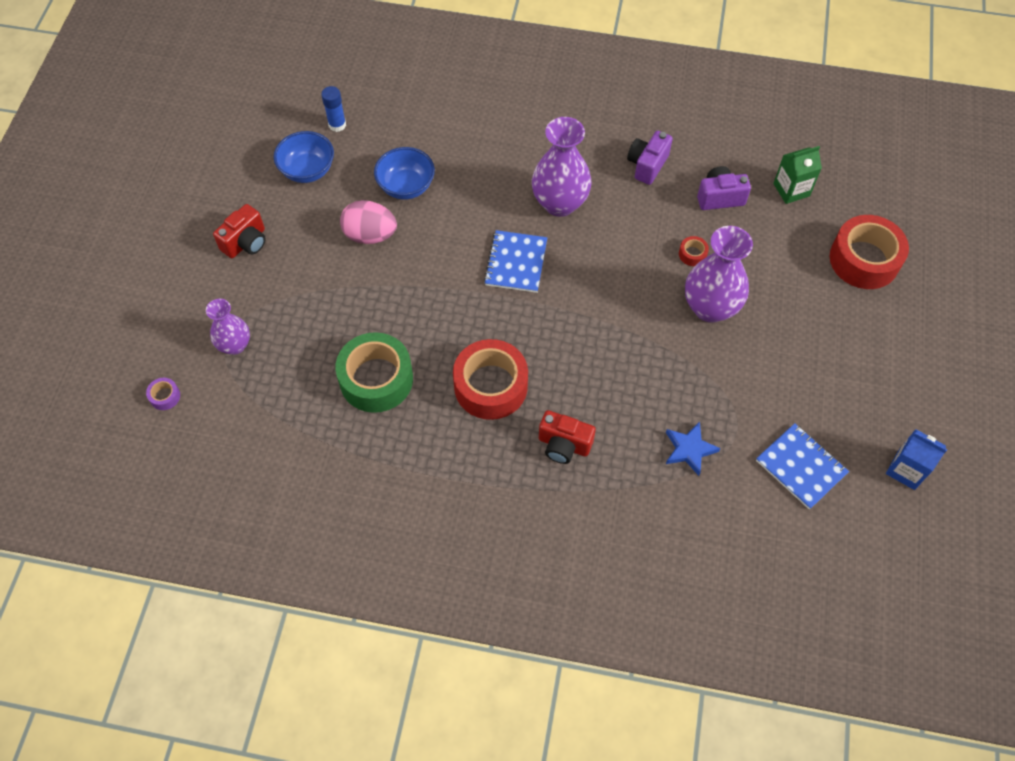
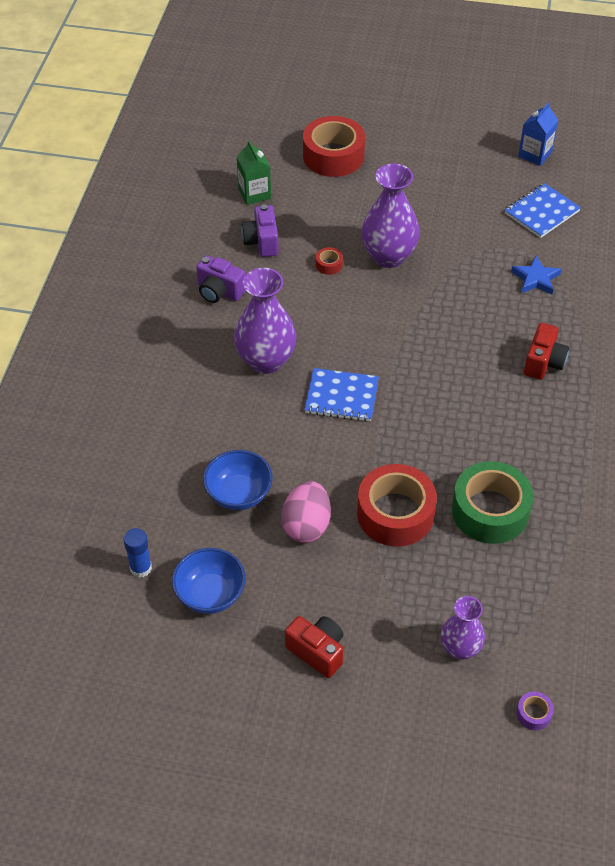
camera: 90 degrees left, 10 degrees down
red tape [453,339,528,420] -> red tape moved to [357,464,437,547]

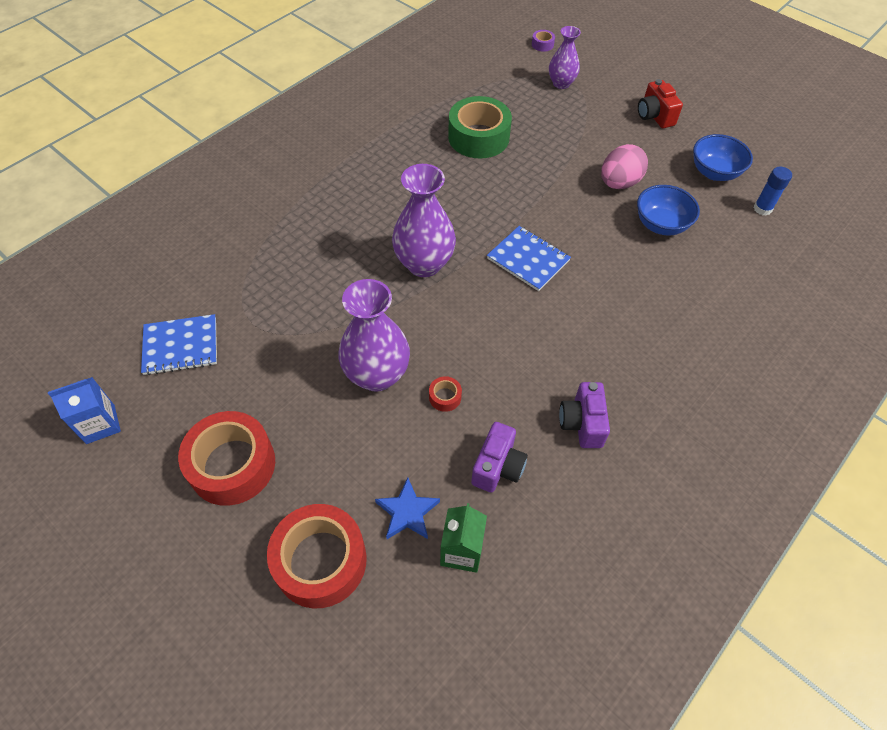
camera: 150 degrees left, 5 degrees up
purple camera [196,255,246,303] -> purple camera turned 150 degrees counterclockwise [559,382,610,448]
purple vase [234,268,297,374] -> purple vase moved to [392,164,456,277]
red tape [357,464,437,547] -> red tape moved to [178,411,275,506]
blue star [511,256,561,295] -> blue star moved to [375,477,440,539]
red camera [524,323,569,380] -> none

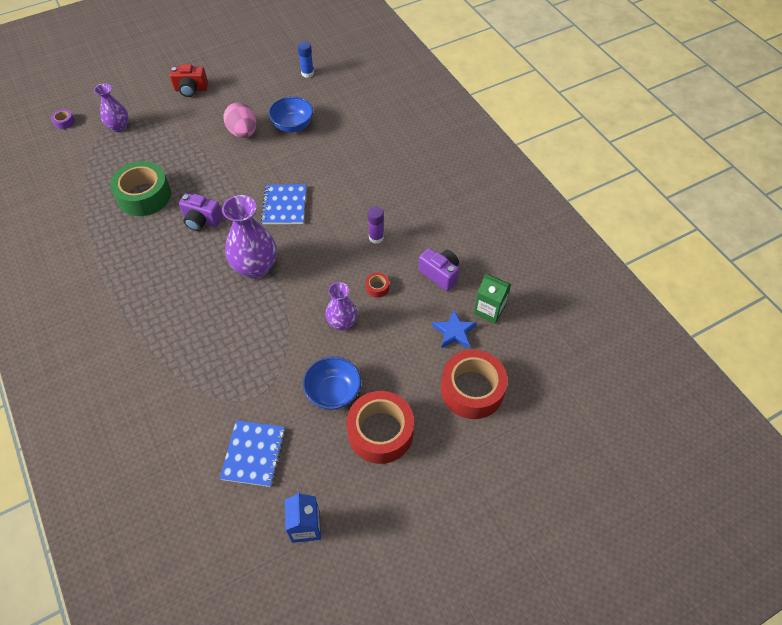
camera: 70 degrees left, 0 degrees up
purple vase [338,279,410,392] -> purple vase [325,282,357,331], size x0.61
blue notebook [487,226,571,291] -> blue notebook turned 60 degrees counterclockwise [261,184,306,224]
purple camera [559,382,610,448] -> purple camera moved to [179,193,223,231]
blue bowl [693,134,753,181] -> blue bowl moved to [303,356,361,410]
none -> purple glue stick [368,206,384,244]

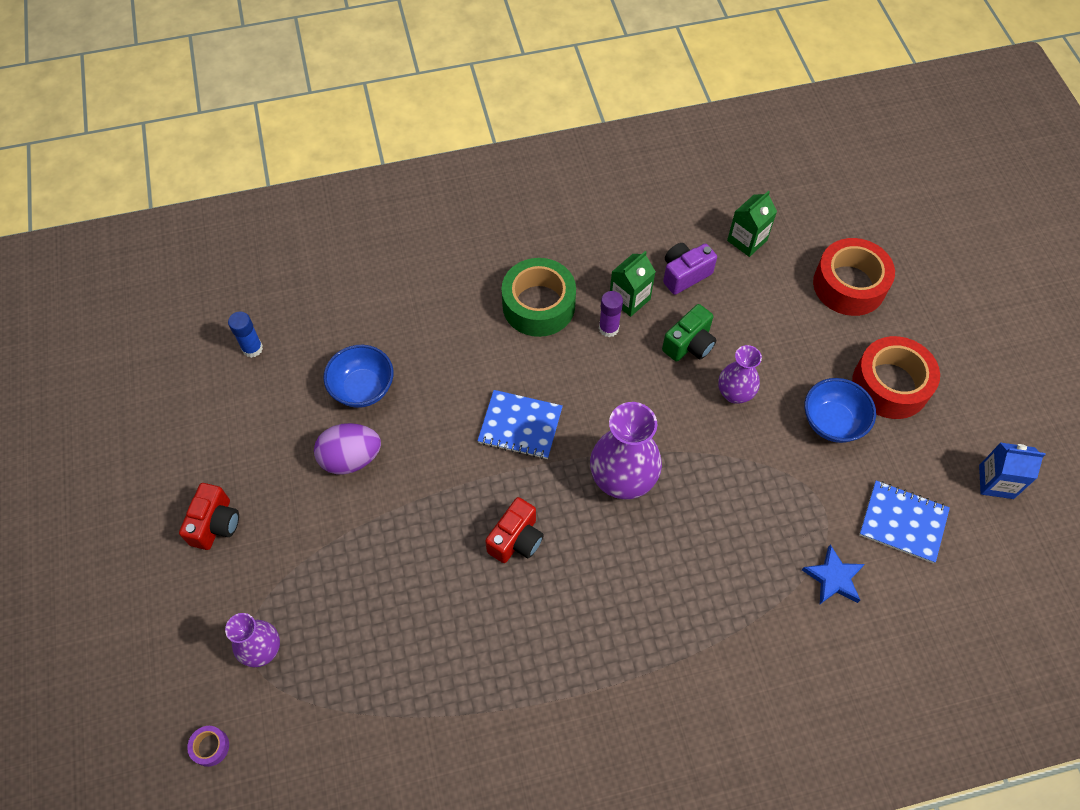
camera: 75 degrees left, 5 degrees up
green tape [110,161,171,216] -> green tape moved to [502,258,576,337]
purple camera [179,193,223,231] -> red camera [485,497,544,563]
pink egg [223,103,257,138] -> purple egg [314,423,381,474]
red tape [366,273,389,298] -> green camera [662,304,716,362]
blue star [432,310,477,349] -> blue star moved to [802,544,865,604]
none -> green carton [610,251,656,317]

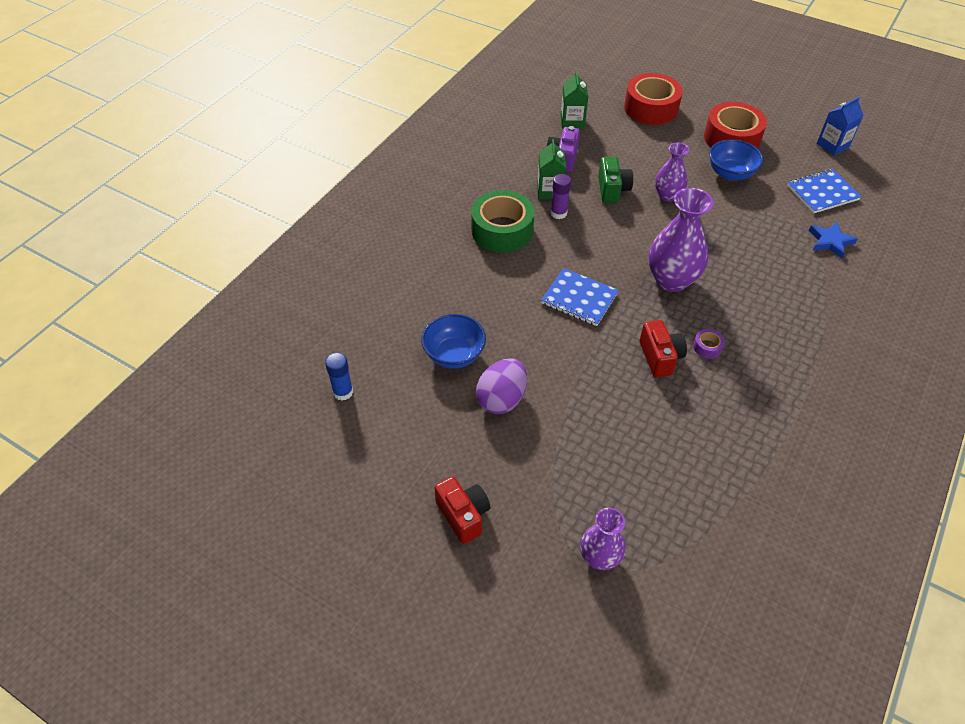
camera: 45 degrees left, 10 degrees down
purple tape [187,726,229,767] -> purple tape moved to [693,329,725,359]
blue notebook [477,390,563,459] -> blue notebook turned 60 degrees clockwise [541,268,619,326]

